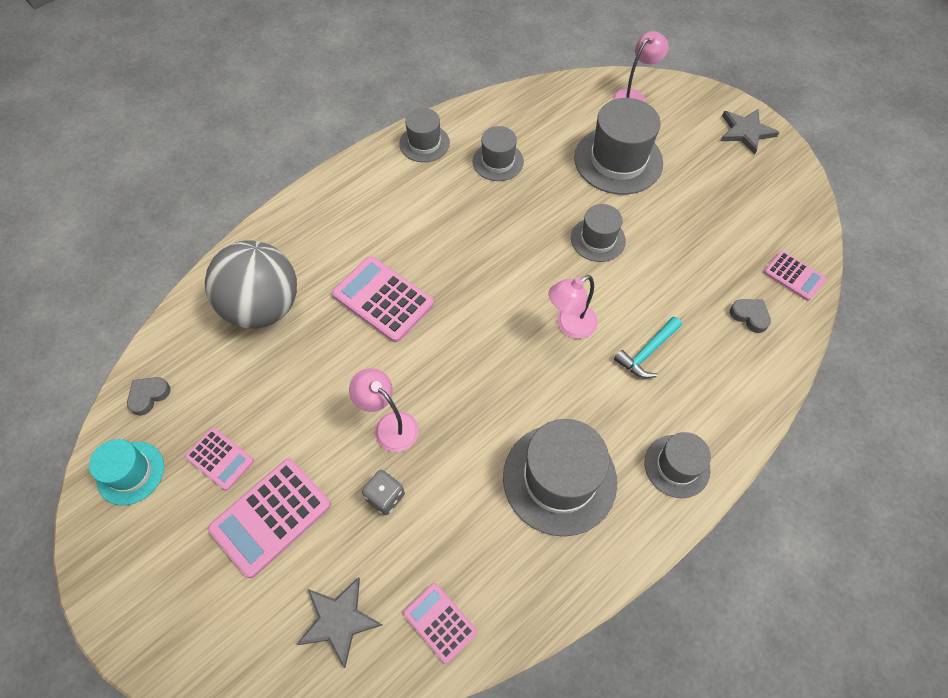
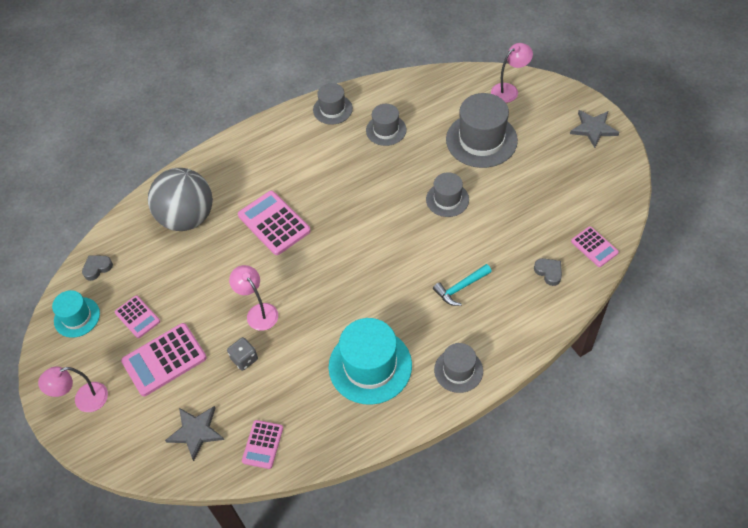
camera: 15 degrees right, 5 degrees down
pink calculator [403,583,477,664] -> pink calculator turned 135 degrees counterclockwise [242,420,283,469]
grey hat [503,419,617,536] -> turquoise hat [329,318,412,405]
pink lamp [548,275,598,339] -> pink lamp moved to [38,367,108,412]

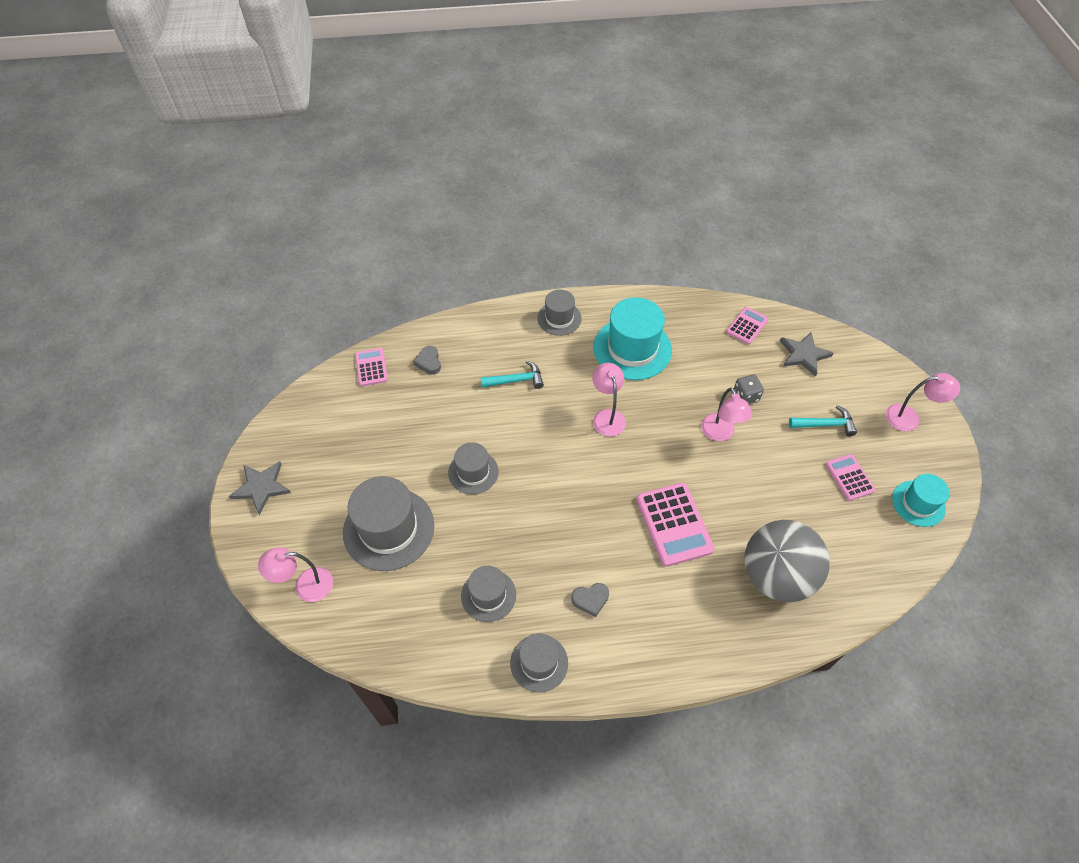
camera: 160 degrees left, 0 degrees up
grey heart [82,255,113,281] -> grey heart moved to [571,583,609,617]
pink calculator [121,323,207,396] -> turquoise hammer [789,405,857,436]
none -> pink lamp [592,363,626,436]

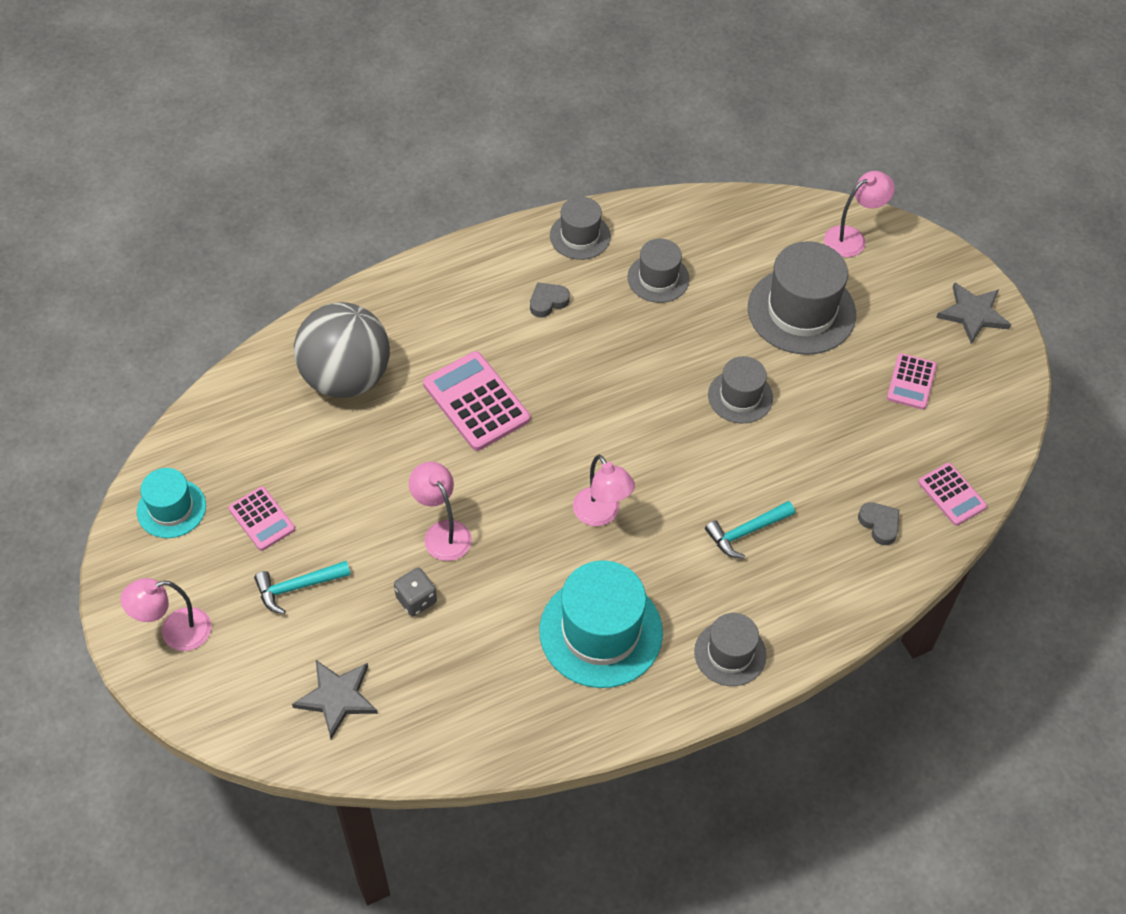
camera: 160 degrees right, 0 degrees up
pink calculator [726,307,768,344] -> pink calculator moved to [887,353,937,410]

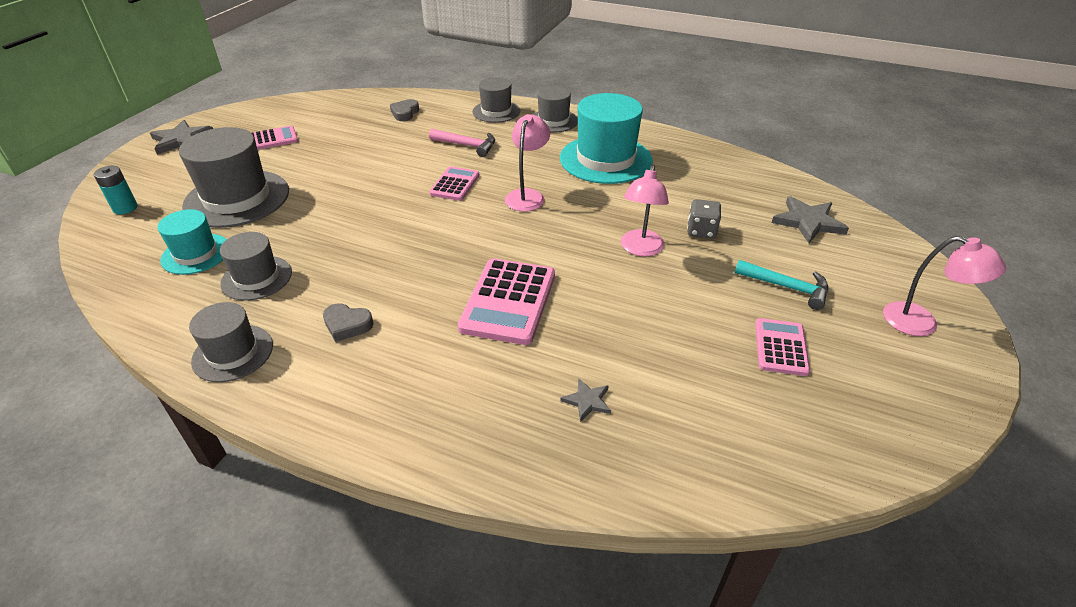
camera: 130 degrees left, 15 degrees down
turquoise hat [137,468,206,538] -> turquoise hat moved to [157,209,227,275]
grey ball [294,302,390,398] -> grey star [561,378,611,422]
turquoise hammer [705,501,795,559] -> pink hammer [429,129,495,157]
grey hat [708,356,773,424] -> grey hat moved to [472,77,520,123]
pink lamp [824,171,895,257] -> turquoise battery [94,166,138,214]
pink calculator [918,463,987,526] -> pink calculator moved to [429,166,479,201]

